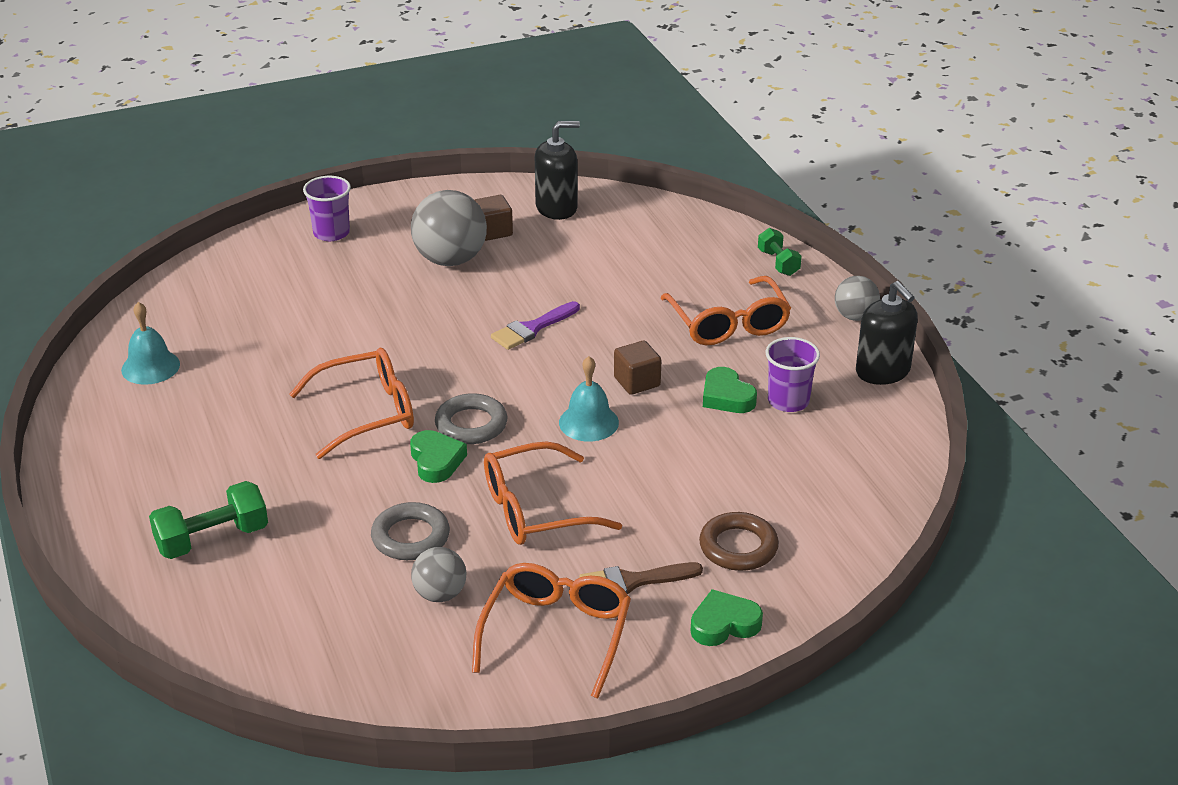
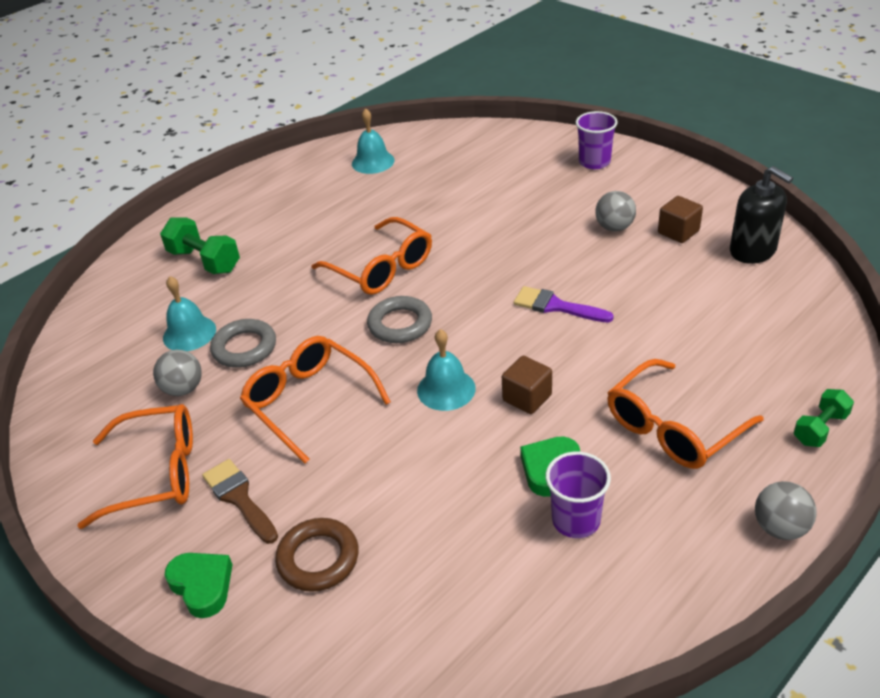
camera: 70 degrees right, 5 degrees up
green heart [410,430,467,483] -> none
grey ball [411,190,487,266] -> grey ball [595,191,636,231], size x0.57
black soap dispenser [856,281,918,385] -> none
none -> turquoise bell [163,276,216,351]

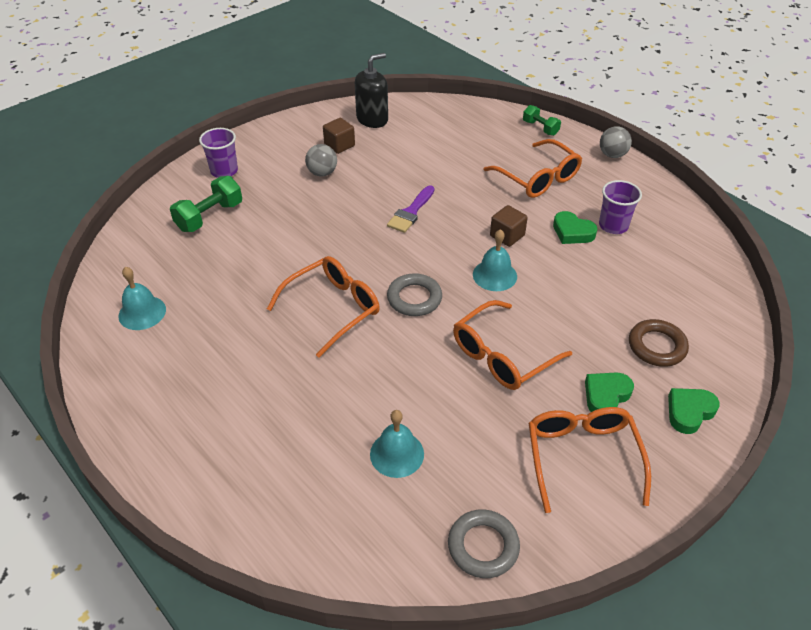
camera: 90 degrees left, 5 degrees up
grey ball [153,350,202,396] -> none
green dumbbell [160,217,240,274] -> green dumbbell moved to [170,176,242,232]
brown brush [202,459,278,544] -> green heart [585,372,634,412]
grey ring [210,319,276,368] -> grey ring moved to [448,509,520,578]

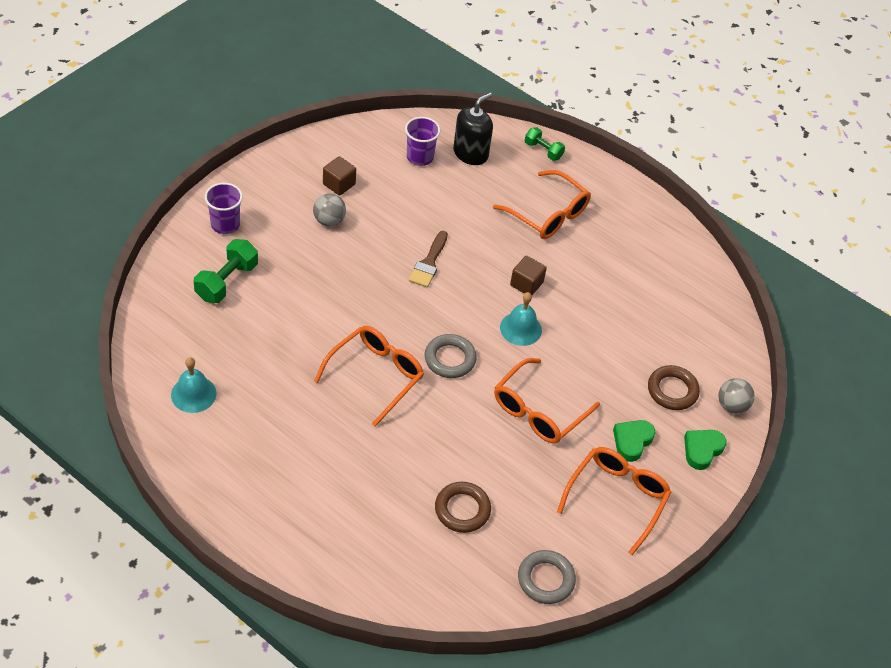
camera: 15 degrees left, 5 degrees up
black soap dispenser [355,53,388,128] -> black soap dispenser moved to [453,92,493,165]
turquoise bell [370,410,424,478] -> brown ring [435,482,491,533]
purple brush [387,185,434,233] -> brown brush [409,231,448,288]
orange glasses [529,407,651,513] -> orange glasses turned 45 degrees clockwise [557,447,672,555]
green heart [553,211,597,244] -> none
purple cup [599,180,642,234] -> purple cup moved to [405,117,440,166]
grey ball [600,126,632,158] -> grey ball moved to [718,378,755,414]

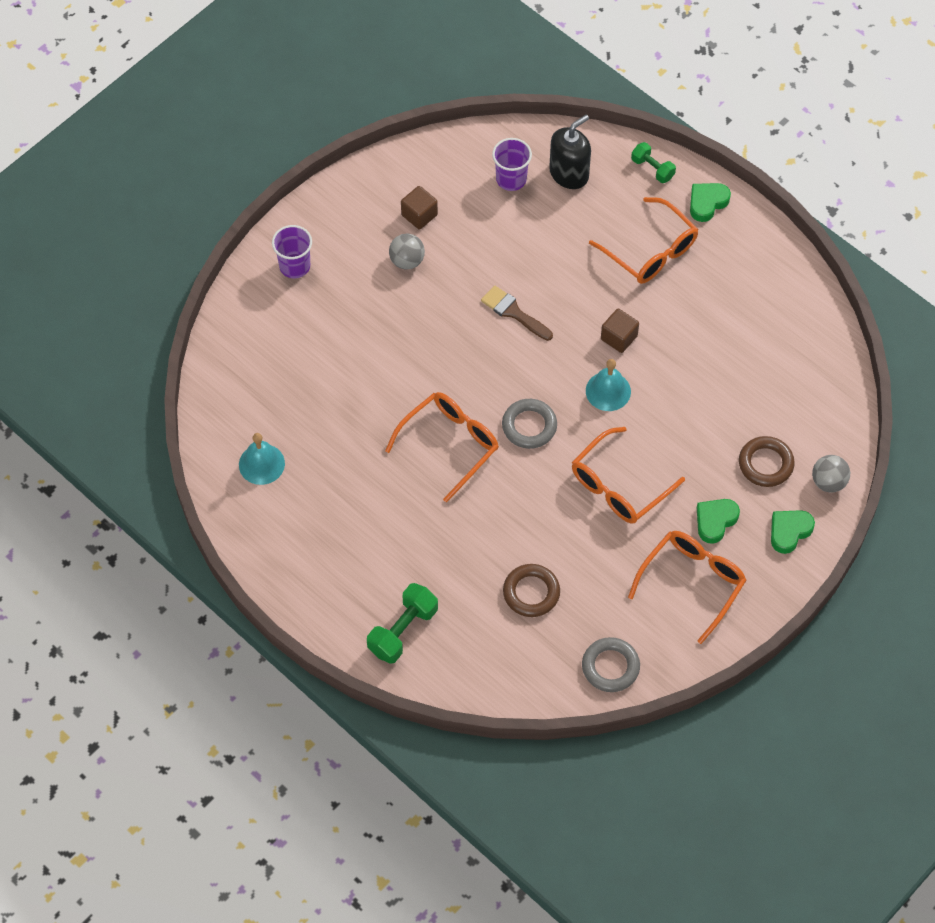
camera: 10 degrees right, 10 degrees up
green dumbbell [194,239,258,303] -> green dumbbell moved to [367,583,438,664]
brown brush [409,231,448,288] -> brown brush turned 105 degrees clockwise [481,285,553,341]
none -> green heart [690,183,731,222]

